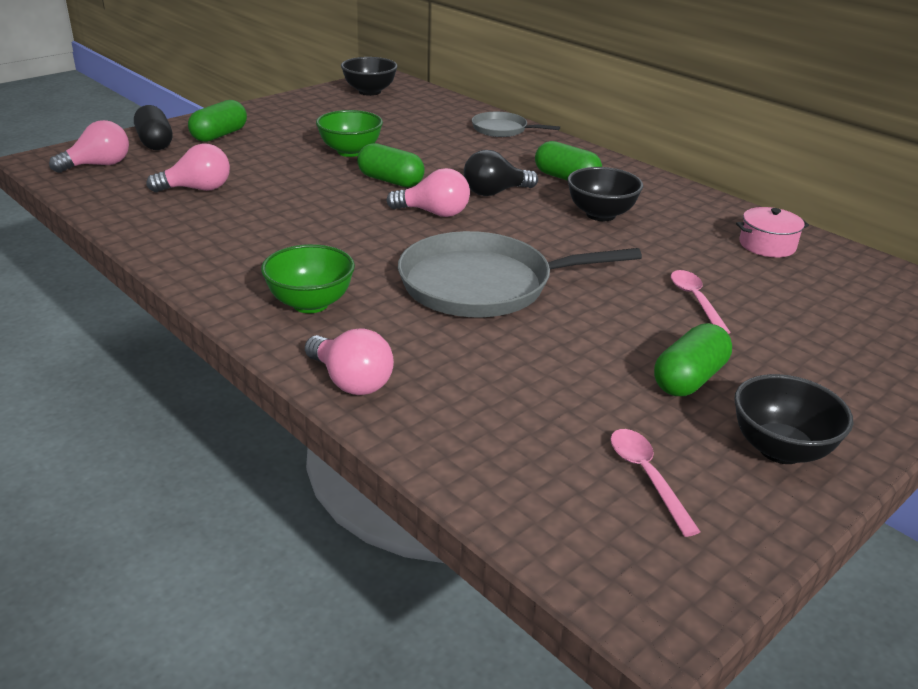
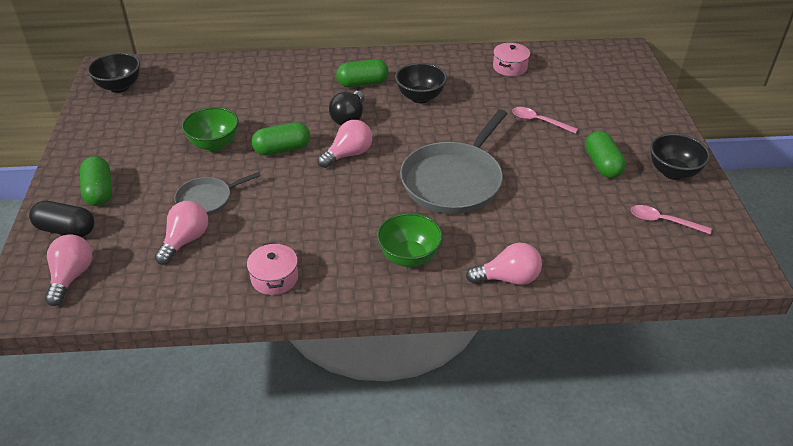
camera: 50 degrees left, 10 degrees up
grey pan [472,112,560,137] -> grey pan moved to [175,172,261,215]
none -> pink pot [247,242,298,295]

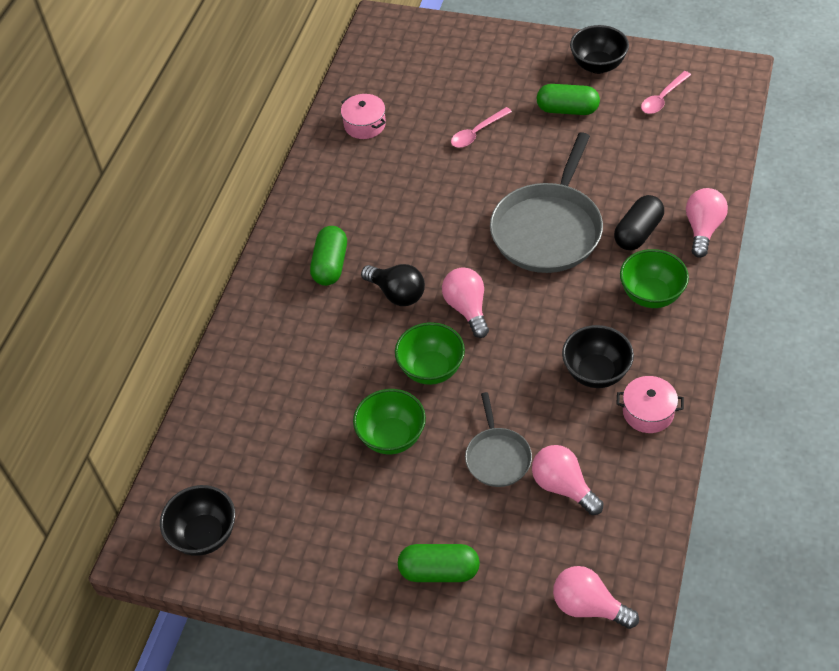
camera: 65 degrees left, 10 degrees up
black capsule [29,201,94,237] -> black capsule moved to [614,195,664,250]
green capsule [252,122,310,156] -> green bowl [395,322,465,385]
black bowl [395,63,447,103] -> black bowl moved to [562,325,634,388]
grey pan [400,109,507,214] -> grey pan turned 60 degrees clockwise [490,132,603,273]

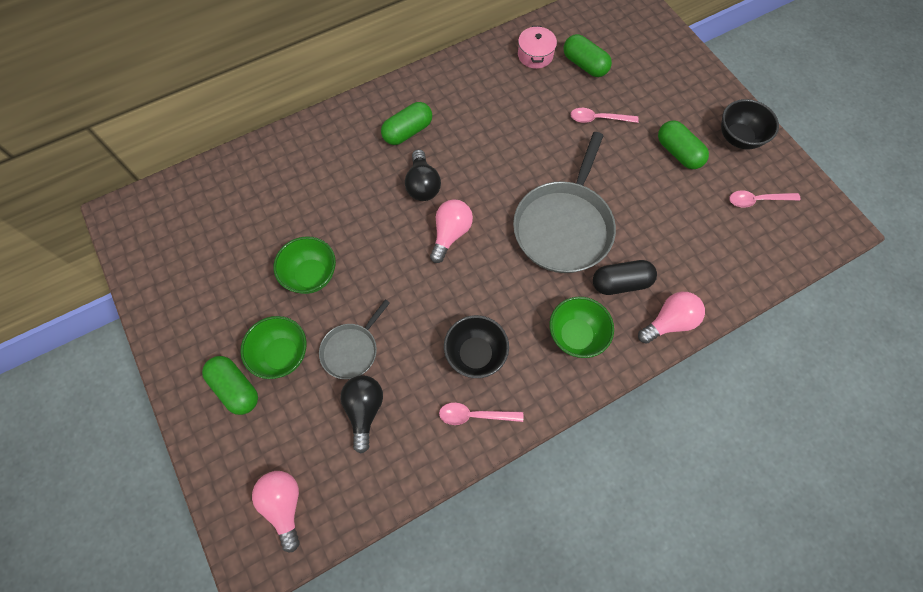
camera: 40 degrees right, 15 degrees up
black bowl [160,485,235,556] -> none
green bowl [395,322,465,385] -> green bowl moved to [240,316,307,379]
grey pan [490,132,603,273] -> grey pan turned 45 degrees counterclockwise [513,132,616,273]
pink light bulb [532,445,603,515] -> black light bulb [340,375,383,453]
pink pot [616,376,684,433] -> pink spoon [439,402,523,425]
none -> green capsule [563,34,612,77]

